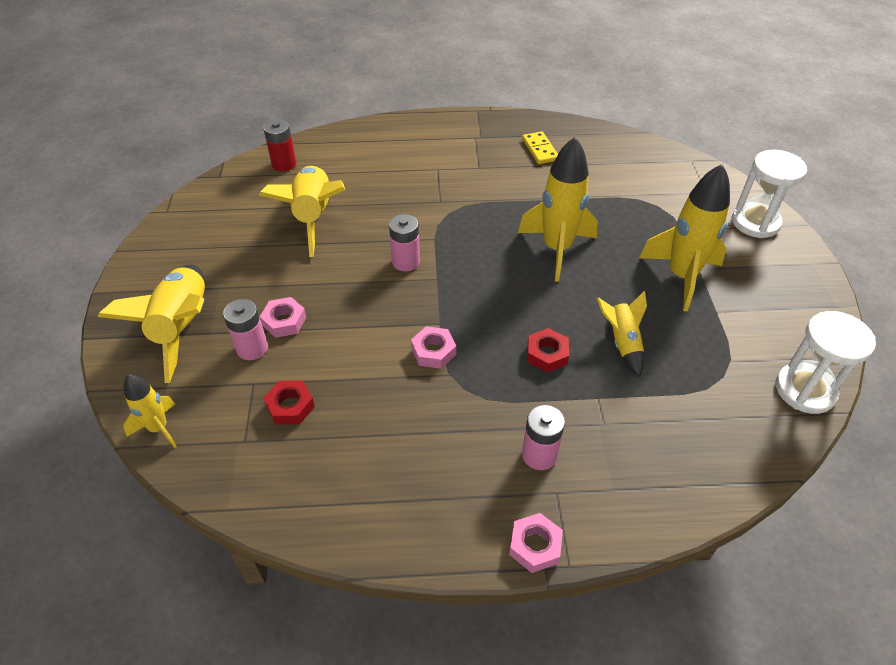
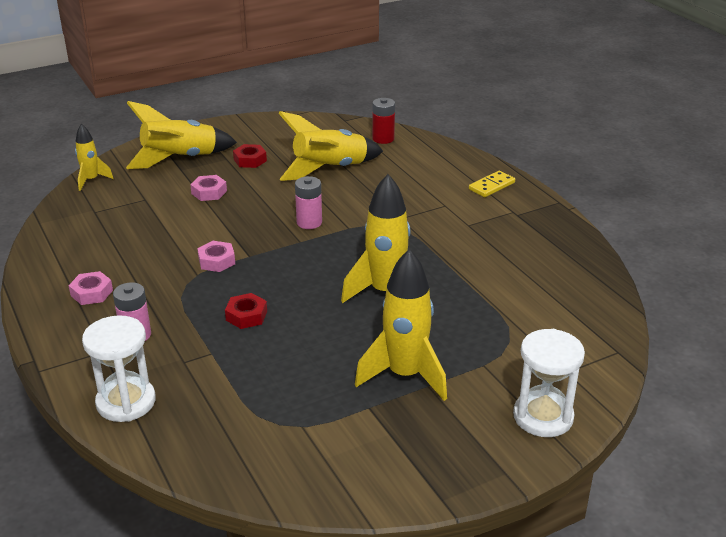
camera: 65 degrees right, 15 degrees down
pink battery [223,299,268,360] -> none
red nut [263,381,315,425] -> red nut moved to [233,144,267,168]
pink nut [509,513,563,573] -> pink nut moved to [68,271,113,305]
yellow domino [522,132,558,164] -> yellow domino moved to [469,171,515,197]
yellow rocket [597,291,647,377] -> none
white hourglass [776,311,876,414] -> white hourglass moved to [82,315,156,422]

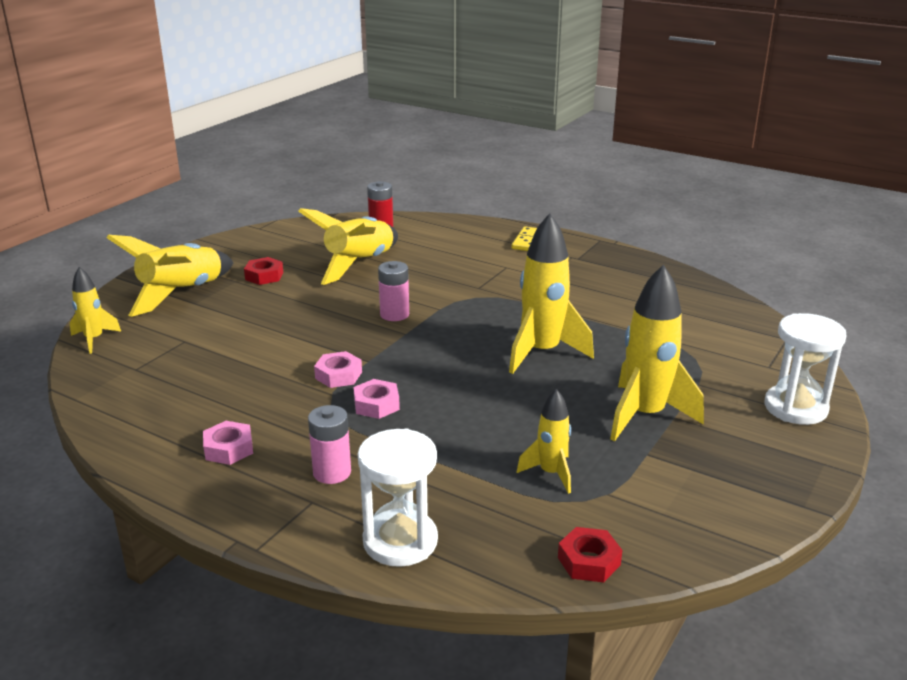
camera: 30 degrees left, 5 degrees down
pink nut [190,175,227,201] -> pink nut moved to [353,379,400,419]
red nut [225,293,267,329] -> red nut moved to [558,527,622,582]
none -> yellow rocket [517,389,571,494]

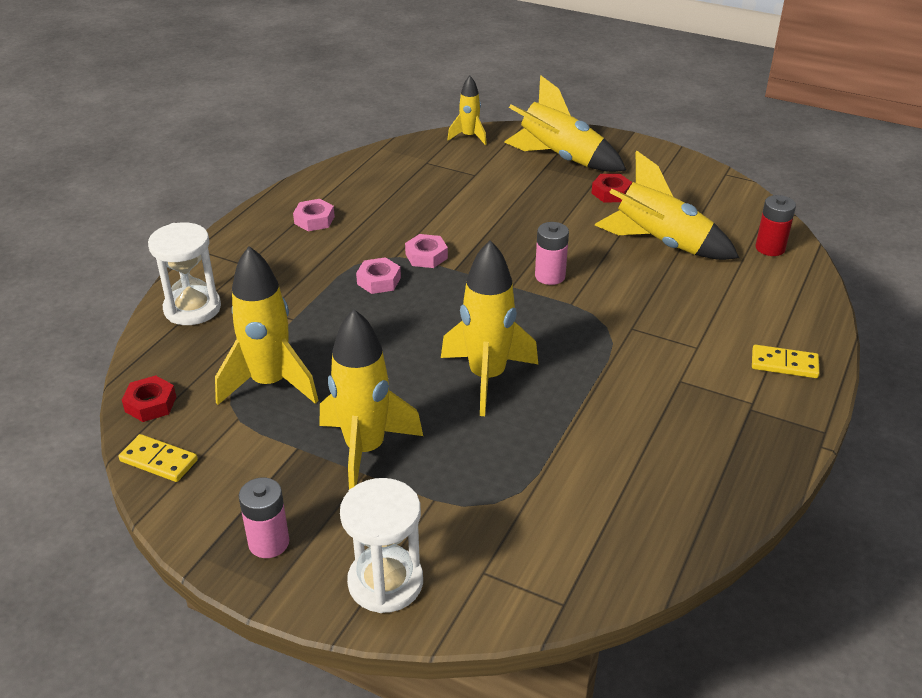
camera: 85 degrees right, 10 degrees up
pink battery [308,405,351,484] -> pink battery moved to [239,478,290,558]
yellow rocket [517,389,571,494] -> yellow rocket [215,246,319,405], size x1.81
none -> yellow domino [118,434,198,482]

